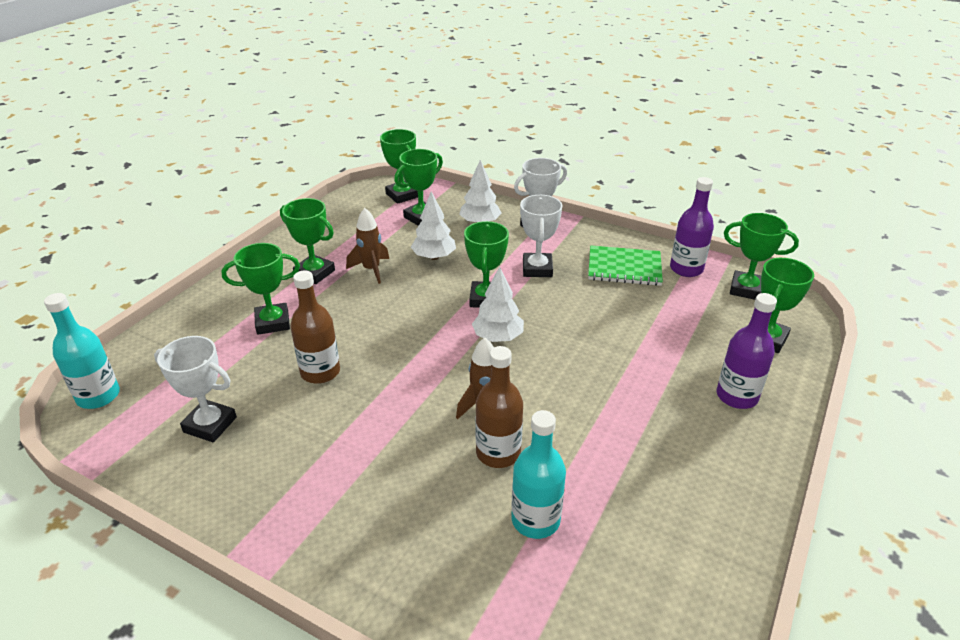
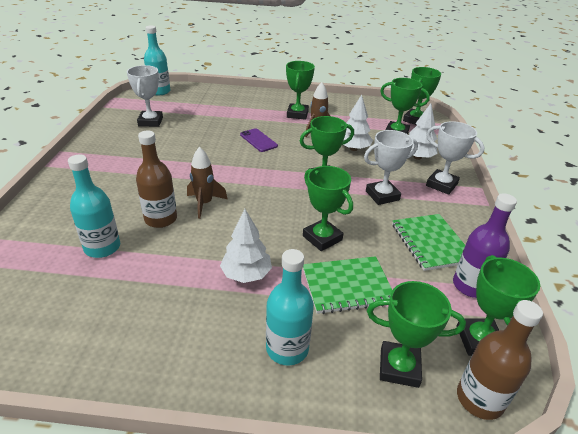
camera: 65 degrees right, 0 degrees up
green trophy [222,243,300,335] -> green trophy moved to [303,166,353,251]
brown bottle [290,271,340,384] -> brown bottle moved to [457,300,543,420]
white tree [472,266,524,342] -> white tree moved to [220,209,272,283]
purple bottle [716,293,777,409] -> turquoise bottle [266,249,314,365]
none -> purple phone [240,128,278,152]
none -> green notebook [303,256,392,314]

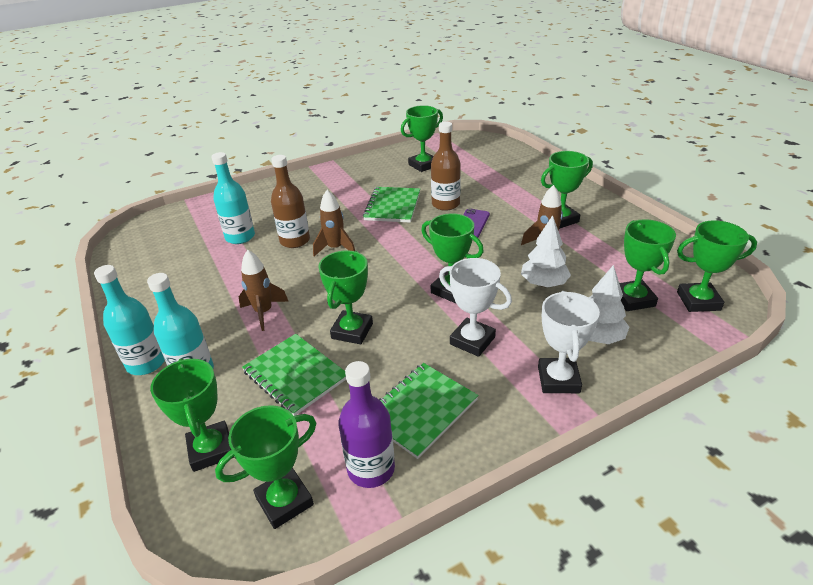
camera: 60 degrees right, 0 degrees up
white trophy [127,65,163,127] -> green trophy [401,105,443,172]
turquoise bottle [144,25,170,95] -> turquoise bottle moved to [94,265,165,375]
white tree [220,209,272,283] -> brown rocket [239,250,289,331]
brown bottle [457,300,543,420] -> brown bottle moved to [431,121,461,211]
none -> green notebook [363,187,420,223]

